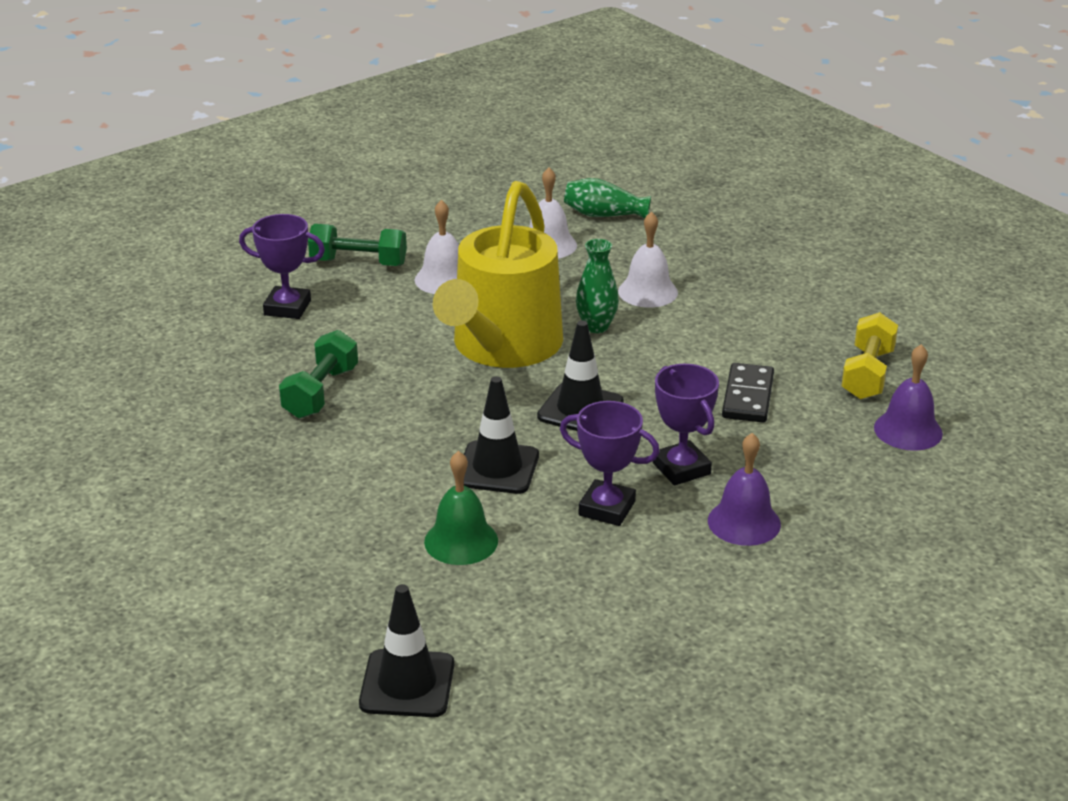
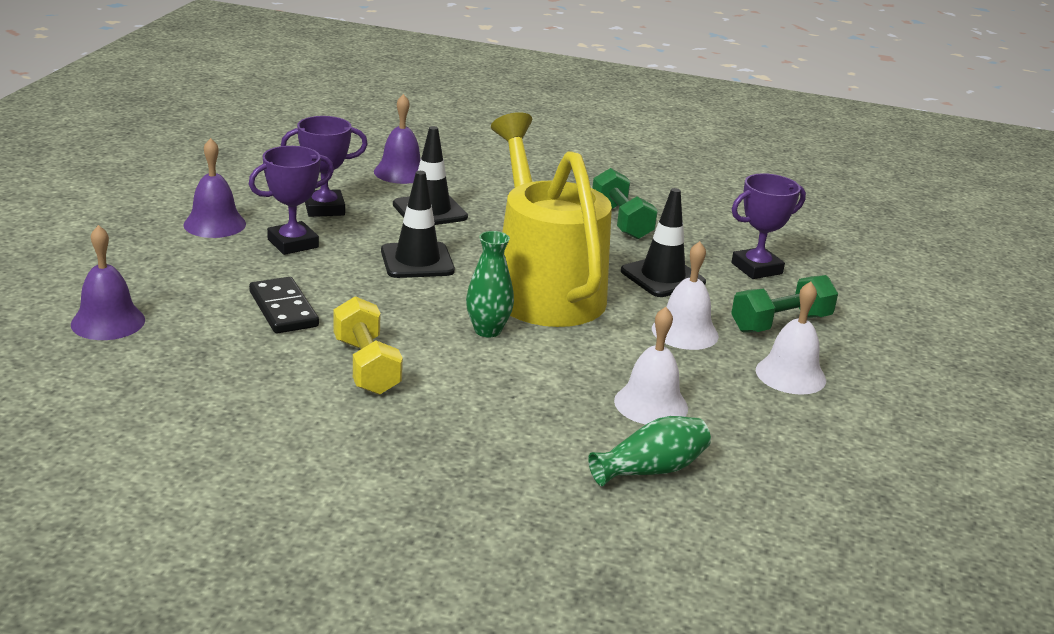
camera: 140 degrees right, 5 degrees down
black traffic cone [359,584,454,717] -> black traffic cone moved to [621,188,706,297]
green bell [424,451,498,565] -> purple bell [374,94,421,184]
white bell [618,212,678,308] -> white bell moved to [756,281,826,395]
purple trophy [653,364,719,486] -> purple trophy turned 60 degrees counterclockwise [249,146,334,255]
yellow dumbbell [842,312,898,400] -> yellow dumbbell moved to [333,296,403,395]

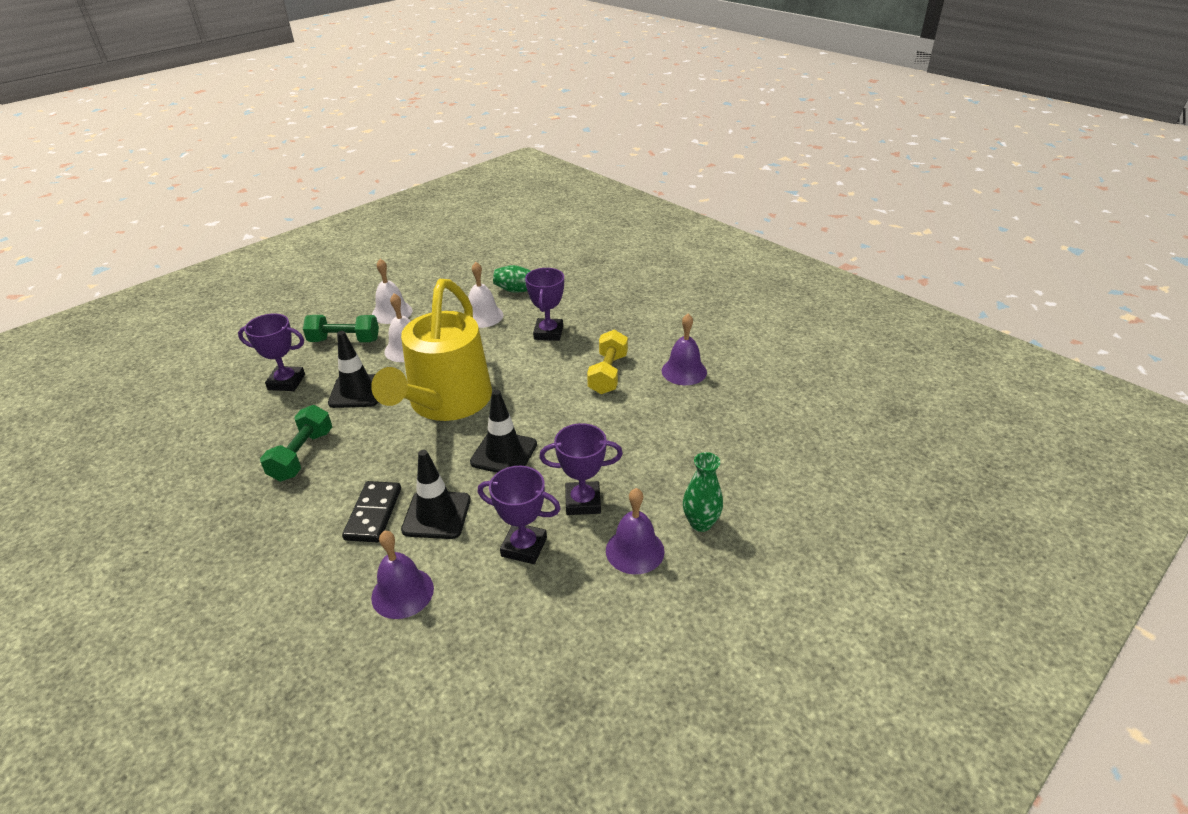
camera: 145 degrees left, 10 degrees up
purple bell [71,225,145,340] -> purple bell moved to [662,314,707,385]
black domino [249,277,319,333] -> black domino moved to [342,481,401,542]
green vase [466,231,514,337] -> green vase moved to [683,452,723,532]
none -> purple trophy [525,268,564,341]

